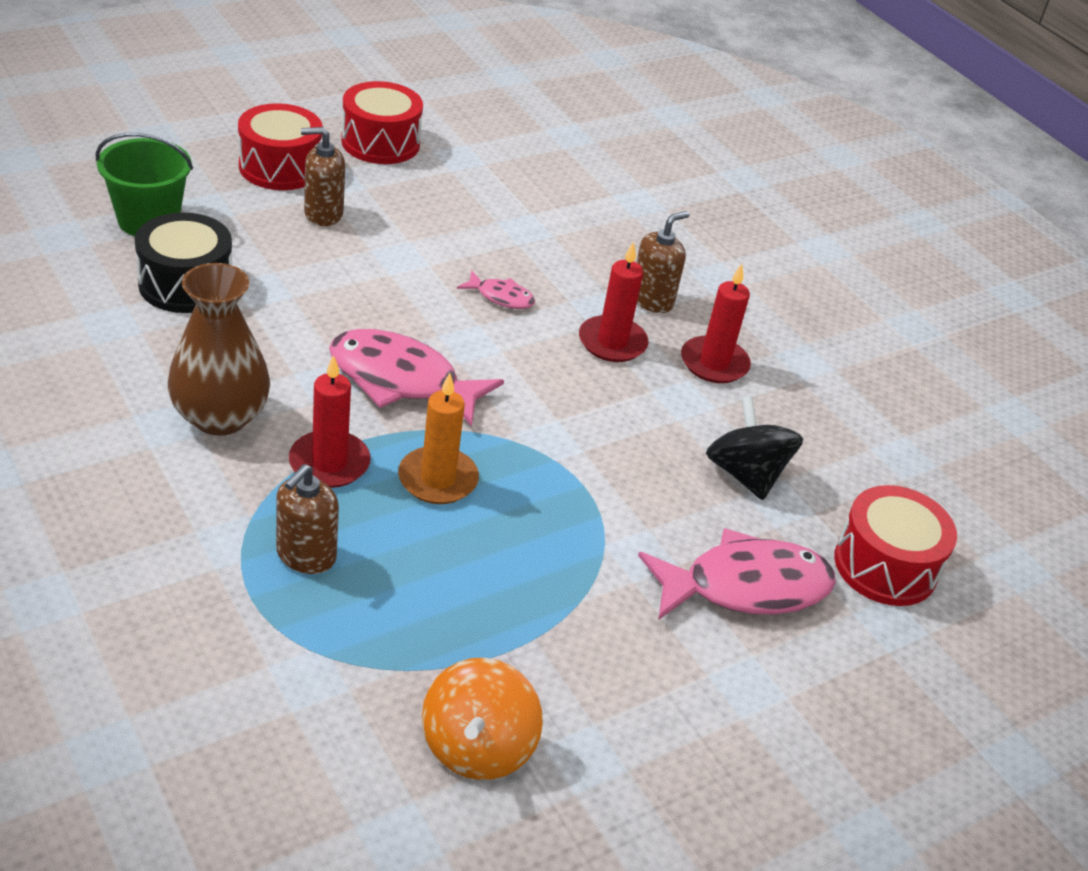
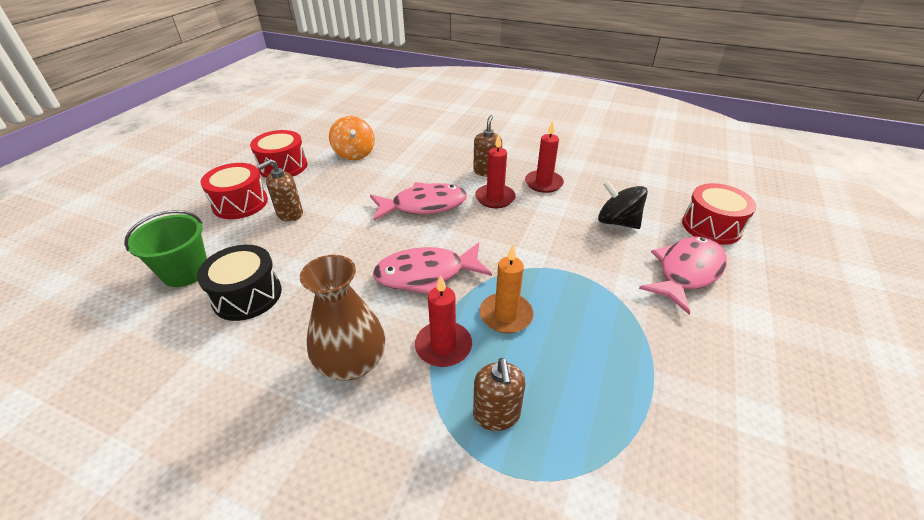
camera: 30 degrees left, 0 degrees up
orange spinning top [422,658,543,780] -> orange spinning top moved to [329,116,375,161]
pink fish [457,270,535,309] -> pink fish [370,182,467,221], size x2.06

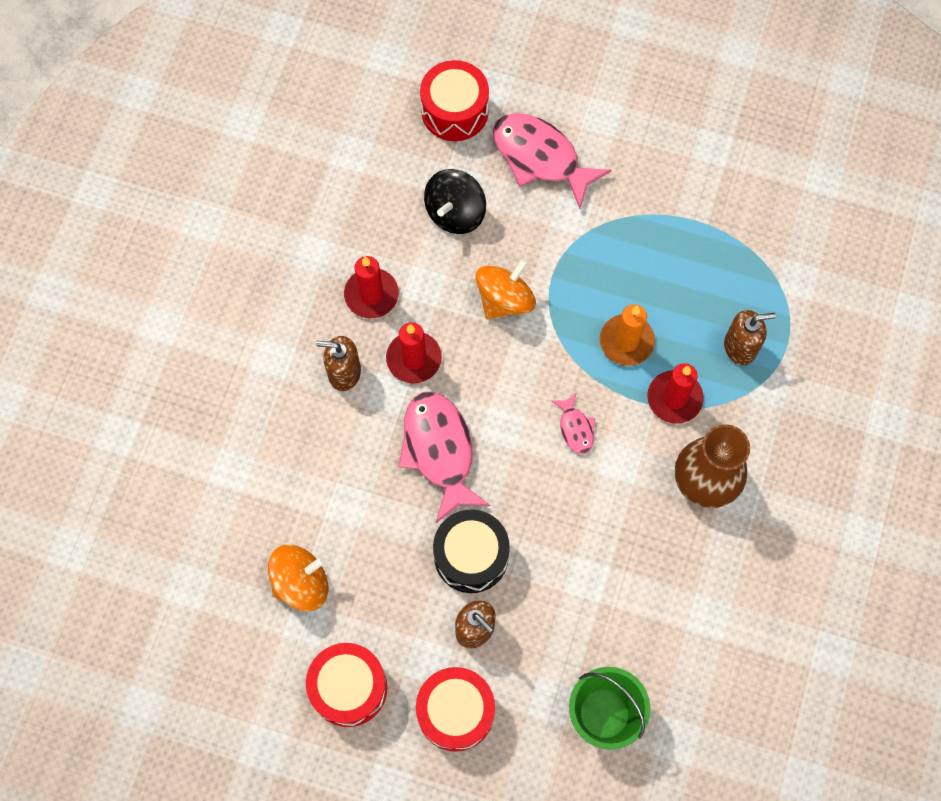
camera: 95 degrees left, 30 degrees up
black drum [197,245,282,321] -> black drum moved to [433,509,510,593]
pink fish [373,242,492,294] -> pink fish [551,392,595,454], size x0.48
none -> orange spinning top [476,259,536,319]

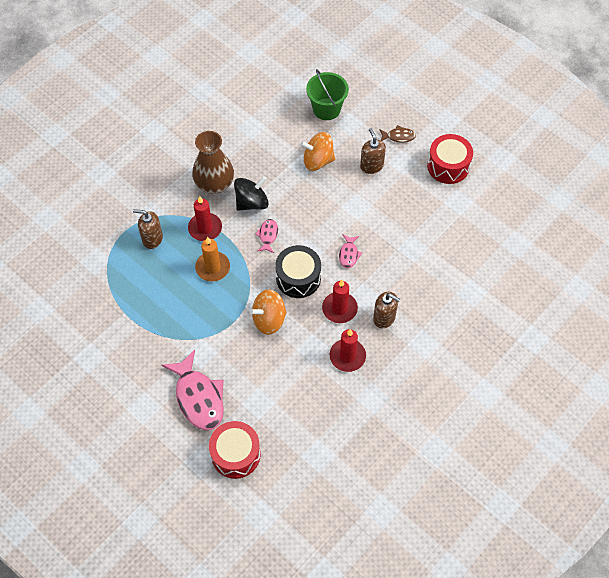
camera: 155 degrees left, 10 degrees down
orange spinning top [268,545,328,611] -> orange spinning top moved to [300,132,335,171]
pink fish [398,392,490,523] -> pink fish [339,235,362,268], size x0.48
red drum [416,667,495,752] -> brown fish [379,125,416,143]
black spinning top [424,169,486,234] -> black spinning top moved to [234,176,269,211]
black drum [433,509,510,593] -> black drum moved to [275,245,321,298]

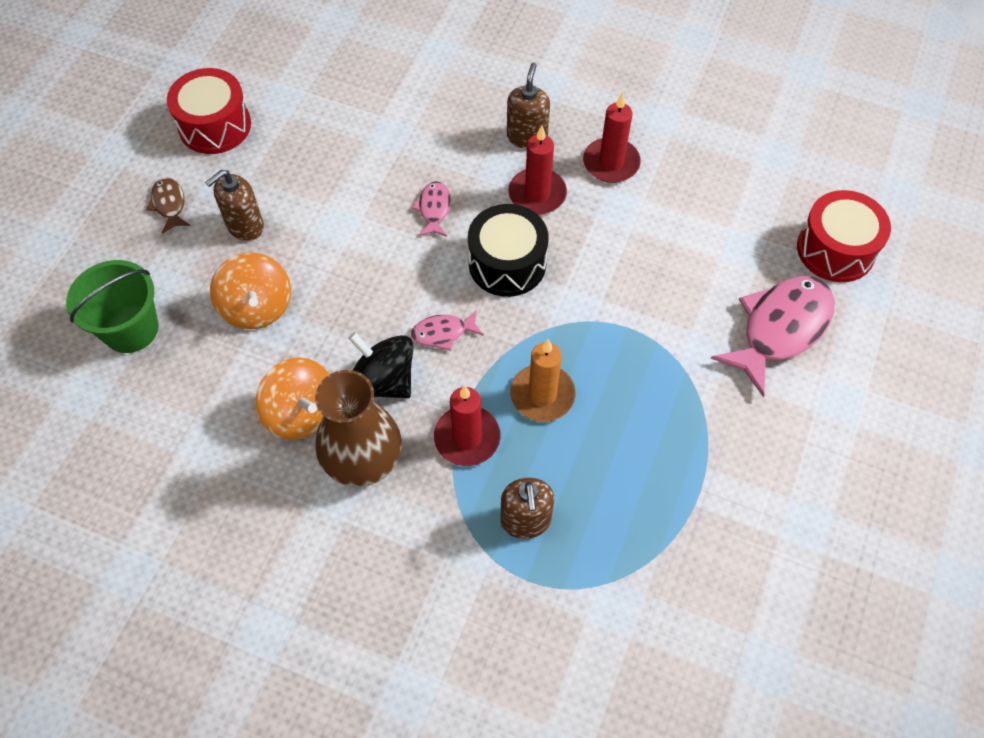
camera: 110 degrees left, 0 degrees up
orange spinning top [249,289,287,335] -> orange spinning top moved to [255,358,330,440]
pink fish [339,235,362,268] -> pink fish turned 75 degrees counterclockwise [411,181,451,237]

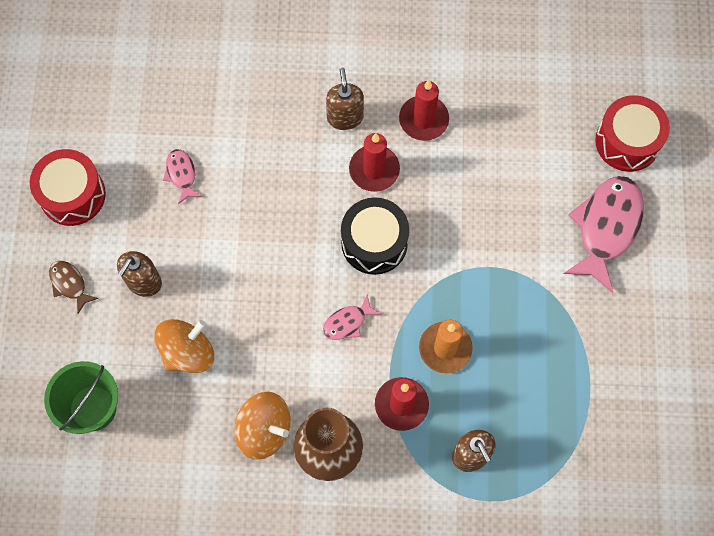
camera: 20 degrees left, 10 degrees up
orange spinning top [210,253,291,329] -> orange spinning top turned 90 degrees counterclockwise [154,319,214,373]
black spinning top [348,332,413,398] -> none
pink fish [411,181,451,237] -> pink fish moved to [163,149,202,204]

